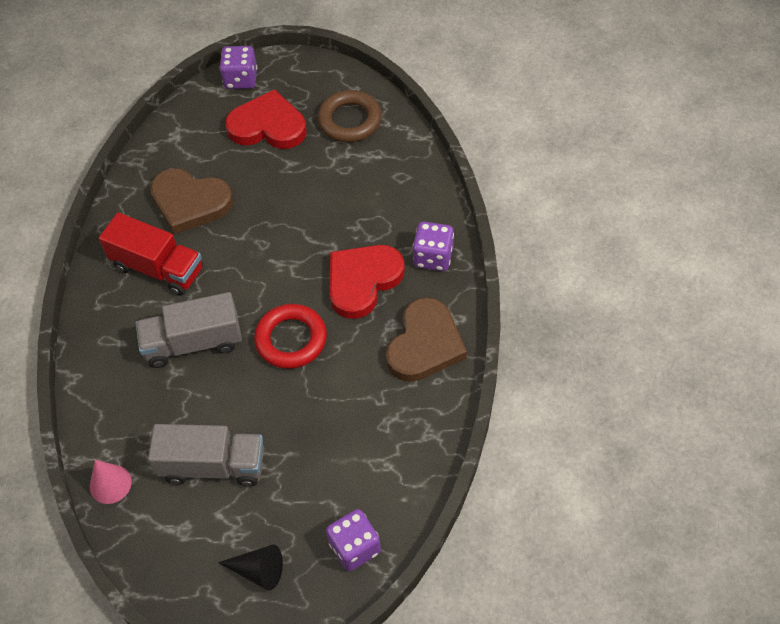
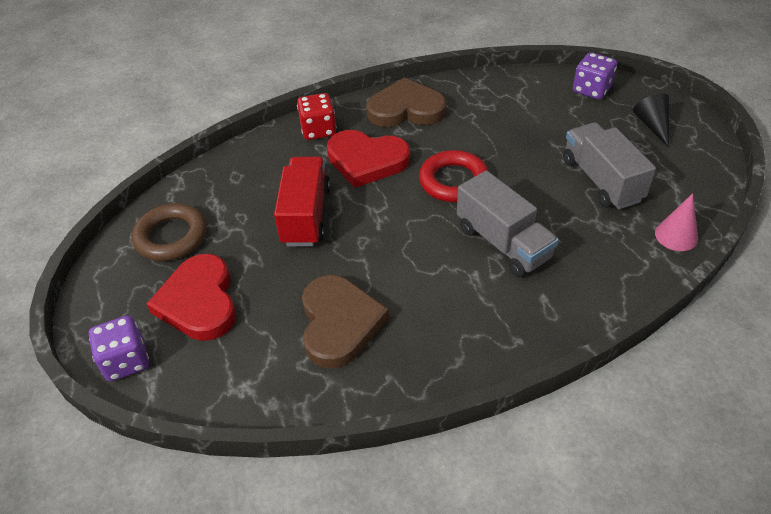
camera: 115 degrees left, 10 degrees down
red truck [99,213,203,296] -> red truck moved to [274,157,330,246]
purple dice [412,222,454,271] -> red dice [297,93,337,140]

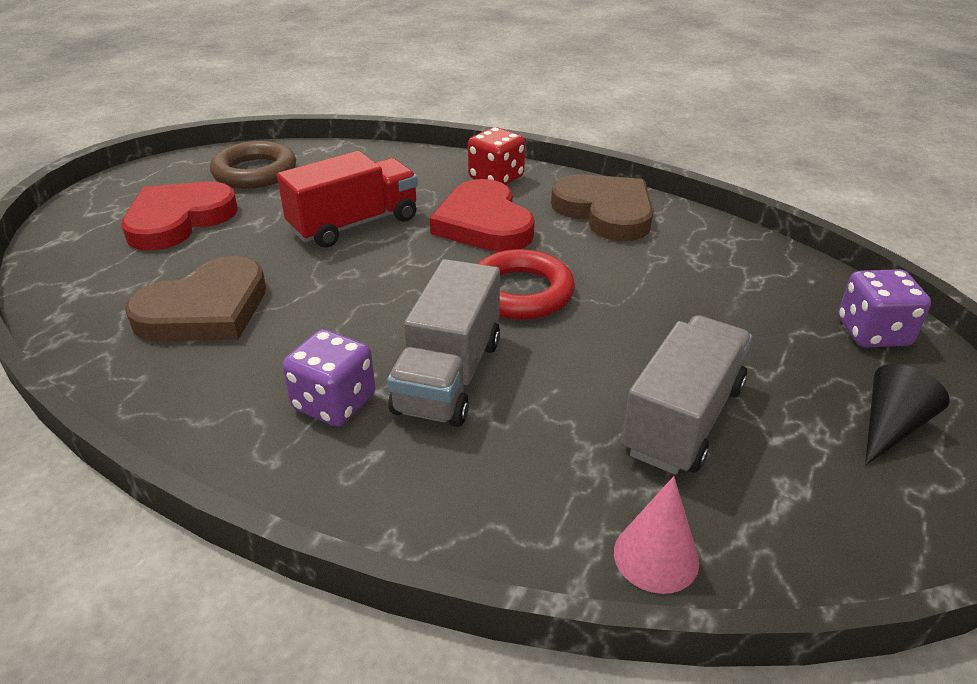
camera: 50 degrees right, 10 degrees down
purple dice [89,315,149,381] -> purple dice moved to [282,329,375,427]

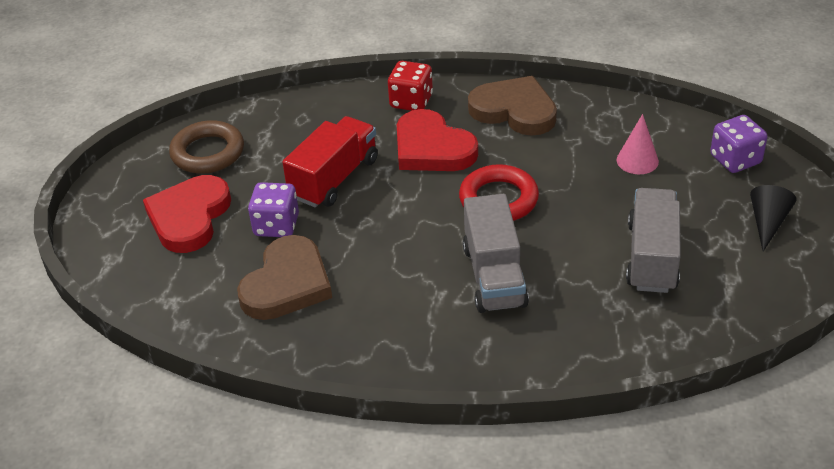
camera: 20 degrees left, 5 degrees up
purple dice [282,329,375,427] -> purple dice moved to [248,182,299,237]
pink cone [614,476,699,594] -> pink cone moved to [616,114,659,174]

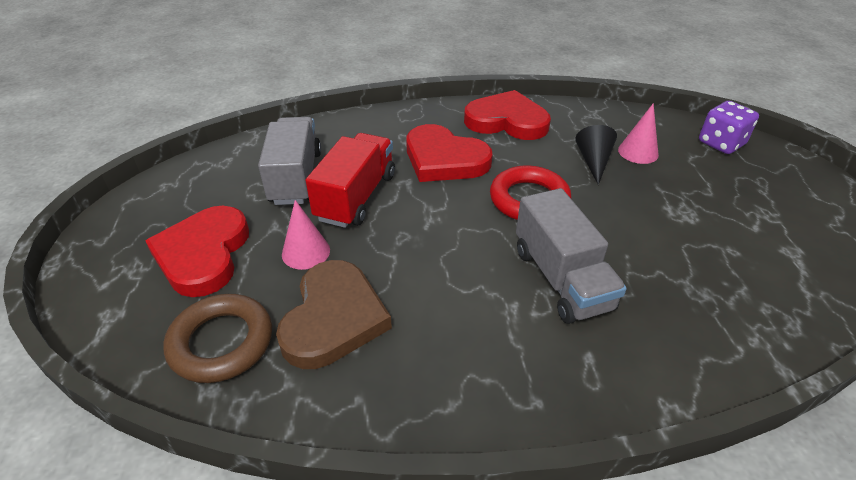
camera: 15 degrees left, 0 degrees up
brown ring [169,120,244,174] -> brown ring moved to [163,294,272,383]
purple dice [248,182,299,237] -> pink cone [282,200,330,270]
red dice [388,61,433,111] -> none
brown heart [468,76,557,136] -> red heart [464,90,551,140]
grey truck [626,188,681,293] -> grey truck moved to [258,117,321,205]
black cone [750,185,796,251] -> black cone moved to [575,125,617,185]

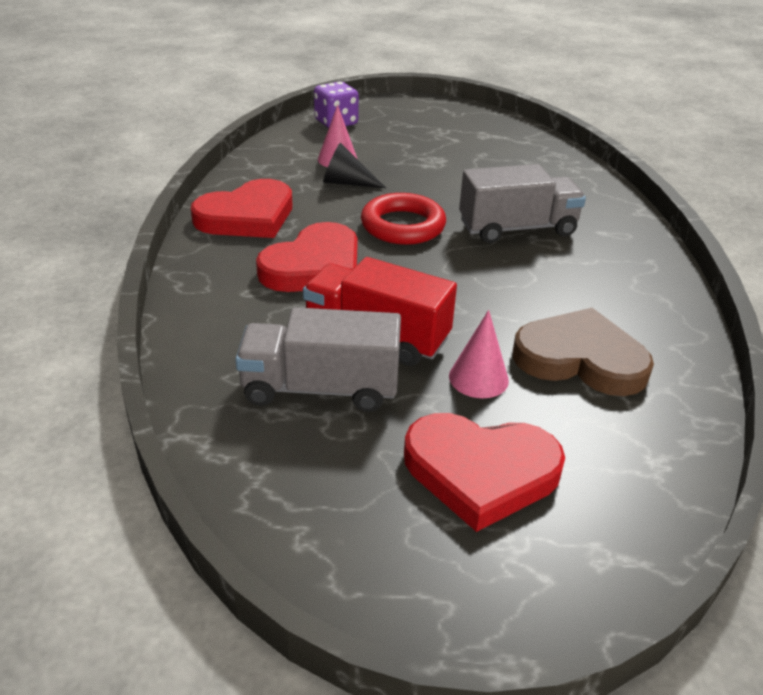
camera: 85 degrees left, 5 degrees down
brown ring [163,294,272,383] -> none
red heart [464,90,551,140] -> red heart turned 150 degrees counterclockwise [191,179,292,238]

